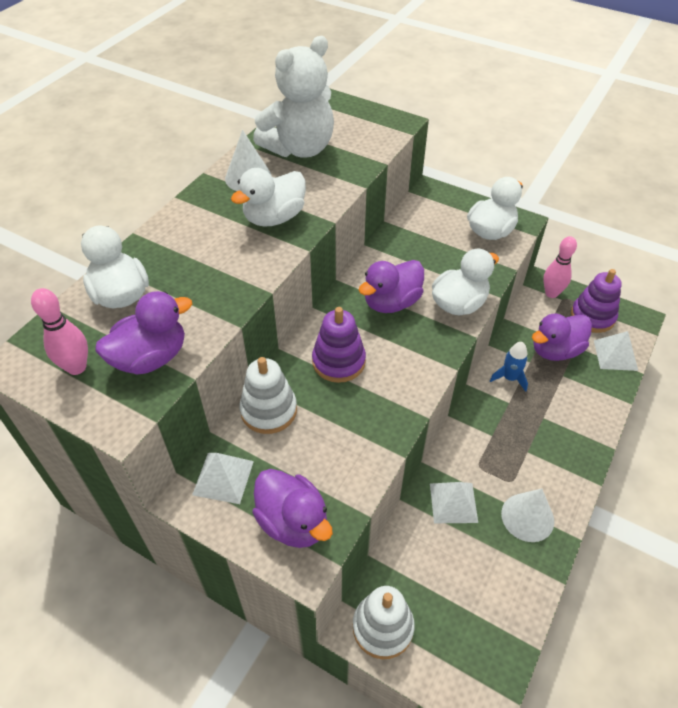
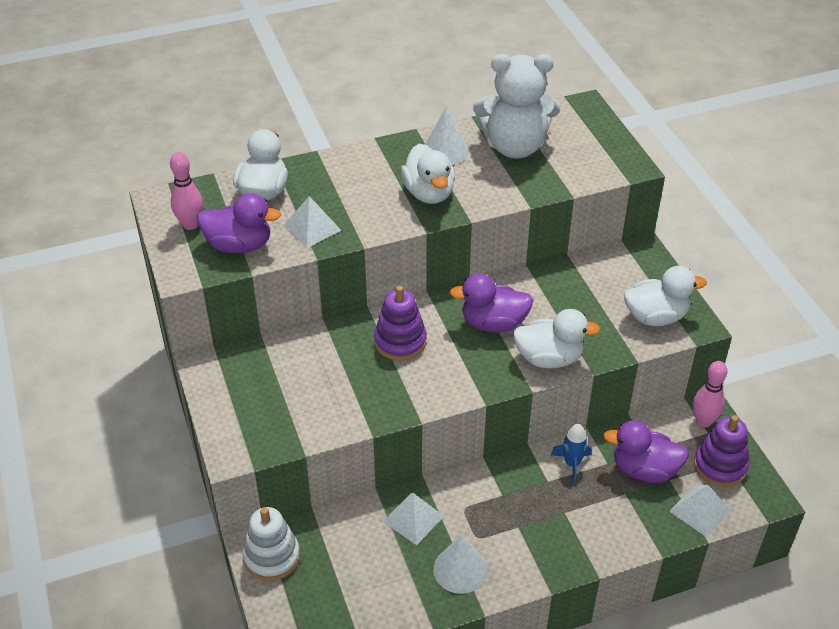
camera: 40 degrees right, 5 degrees down
white pyramid [192,453,254,504] -> white pyramid moved to [283,196,342,248]
white duck [231,168,306,227] -> white duck turned 105 degrees counterclockwise [401,144,455,204]
white stacking toy [240,357,297,434] -> none
purple duck [252,469,333,548] -> none

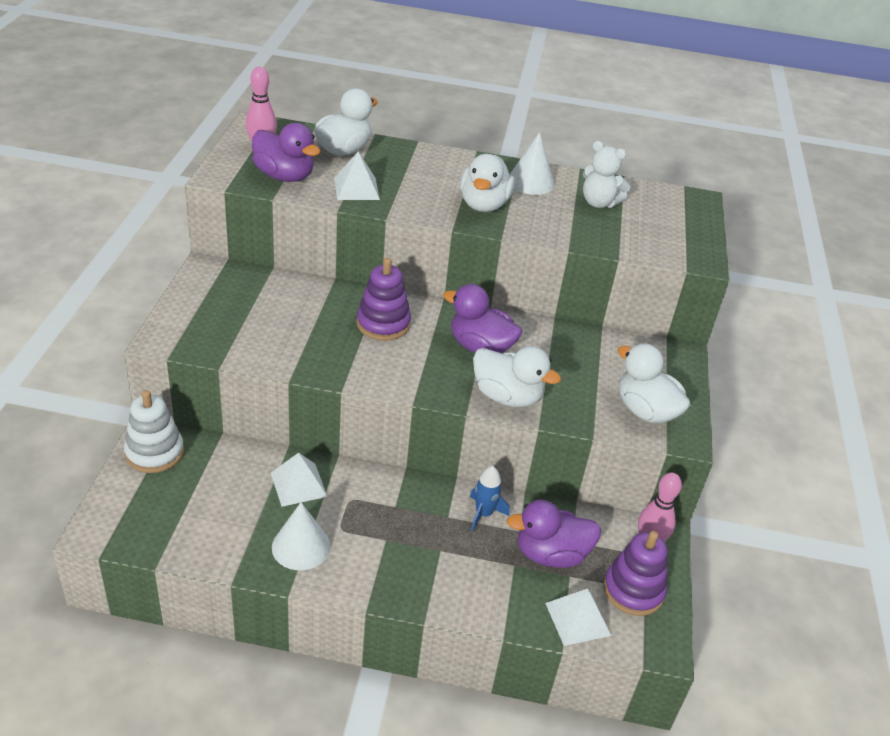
camera: 25 degrees right, 5 degrees down
white teddy bear [473,54,560,158] -> white teddy bear [583,141,630,208], size x0.56
purple duck [603,421,689,483] -> purple duck turned 45 degrees counterclockwise [507,500,601,568]
white duck [624,266,707,326] -> white duck turned 150 degrees counterclockwise [618,344,690,423]

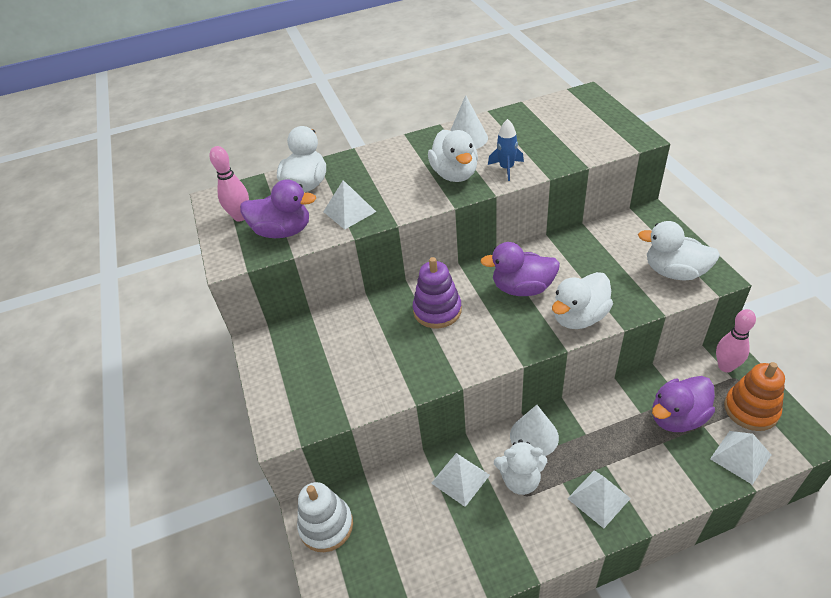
camera: 20 degrees left, 5 degrees up
white cone [272,502,331,570] -> white cone moved to [510,405,559,456]
blue rocket [470,466,510,531] -> blue rocket moved to [488,119,524,181]
white duck [473,346,561,407] -> white duck turned 135 degrees clockwise [552,272,613,329]
white teddy bear [583,141,630,208] -> white teddy bear moved to [494,439,547,495]
purple stacking toy [603,531,667,616] -> orange stacking toy [724,362,785,431]
none -> white pyramid [567,470,631,528]

